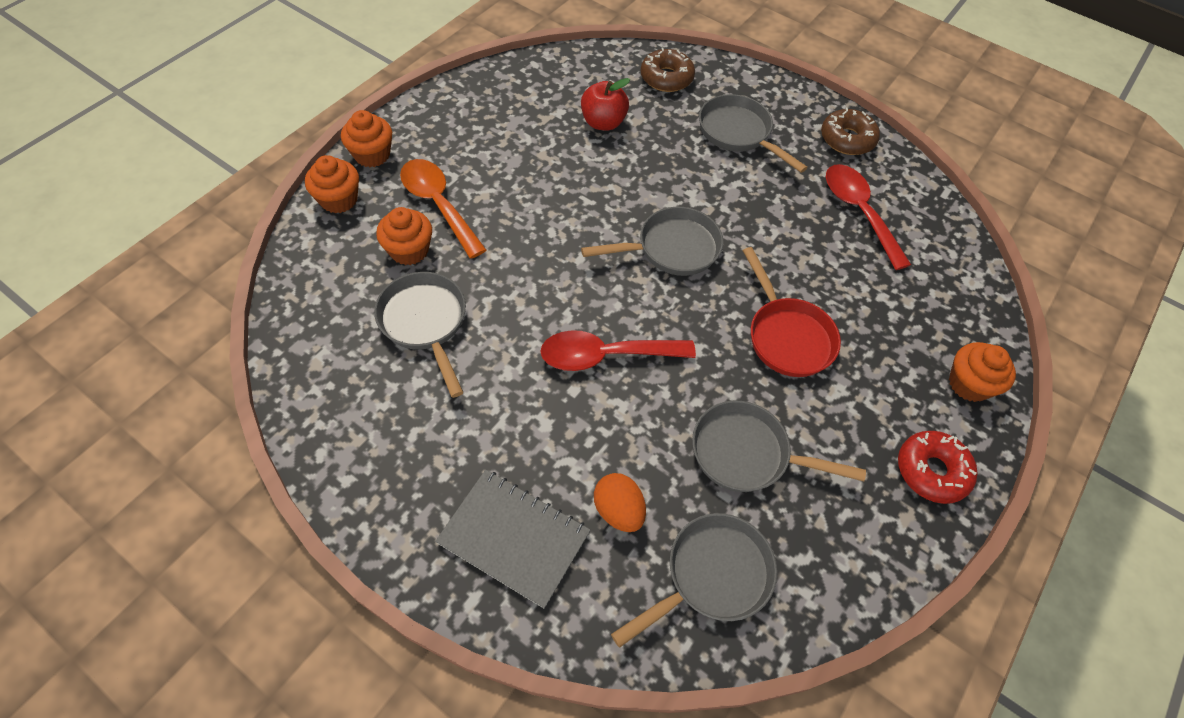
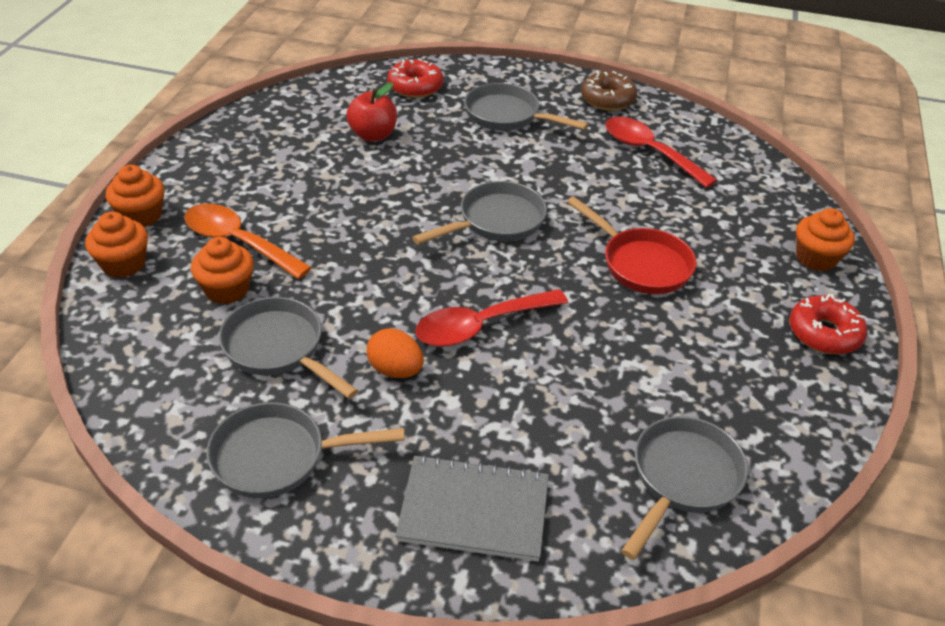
camera: 20 degrees left, 15 degrees down
orange egg [594,473,646,532] -> orange egg moved to [367,328,424,378]
brown donut [641,47,695,92] -> red donut [387,58,443,98]
grey pan [692,400,866,492] -> grey pan moved to [207,402,405,498]

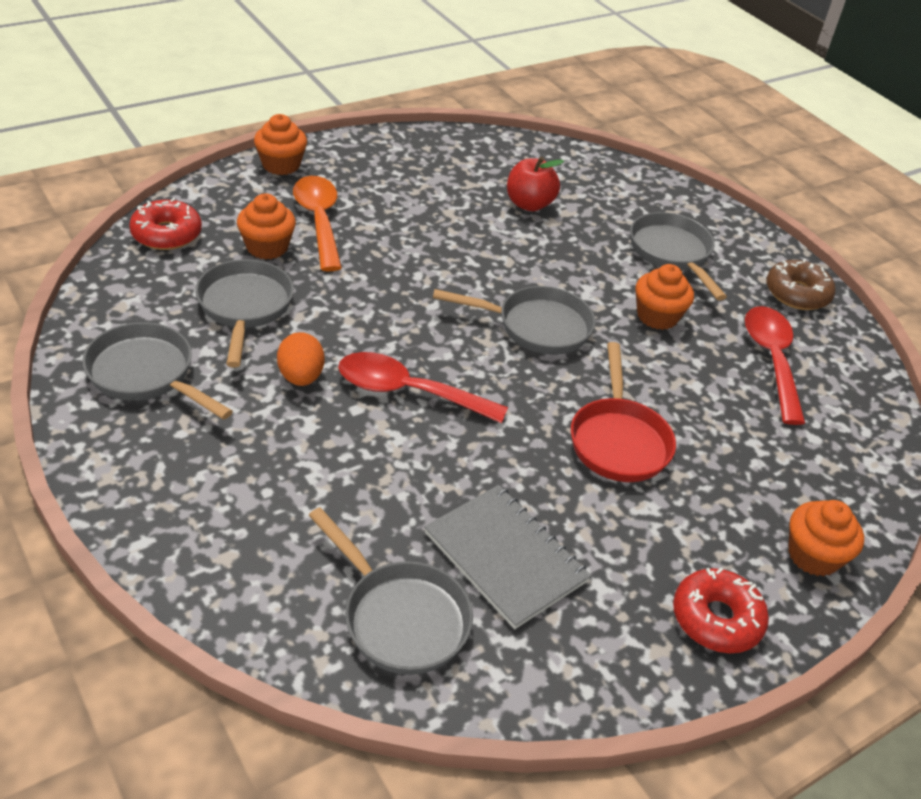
camera: 40 degrees right, 0 degrees up
orange cupcake [85,211,148,278] -> orange cupcake moved to [636,264,694,330]
red donut [387,58,443,98] -> red donut moved to [129,198,202,250]
grey notebook [395,455,549,561] -> grey notebook moved to [424,485,591,629]
grey pan [621,416,748,560] -> grey pan turned 60 degrees clockwise [308,507,473,675]

